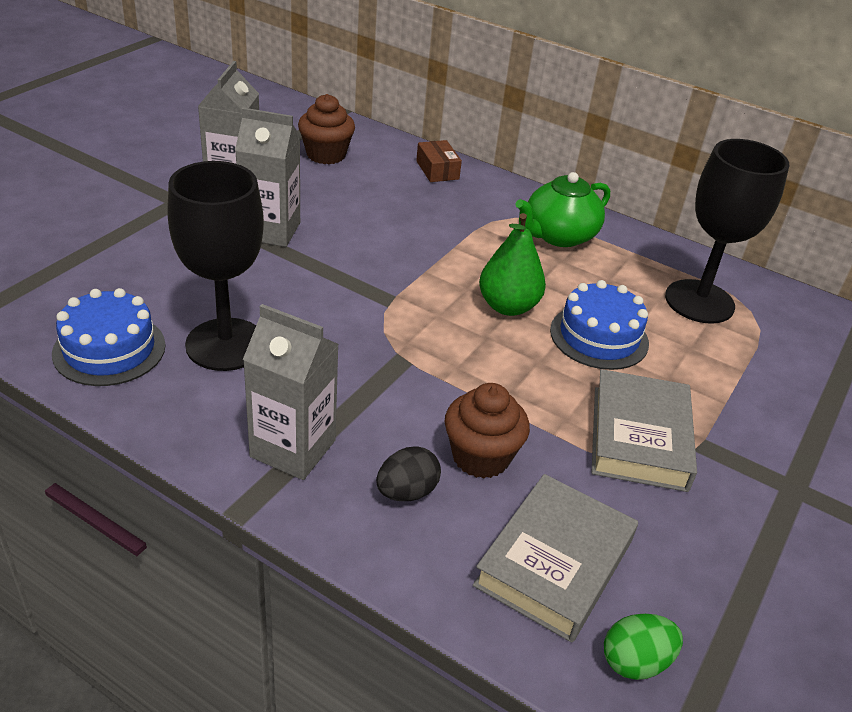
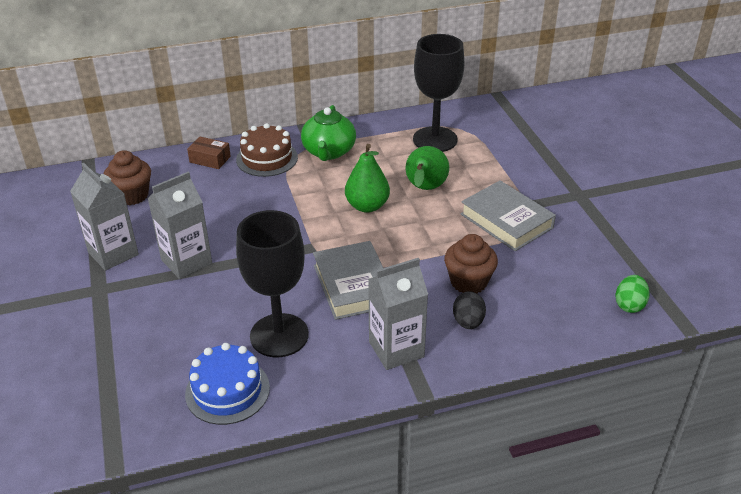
camera: 45 degrees left, 0 degrees up
grey book [473,474,638,643] -> grey book moved to [313,241,383,320]
blue cake [550,280,649,370] -> green pear [405,146,449,190]
none -> brown cake [236,123,298,177]

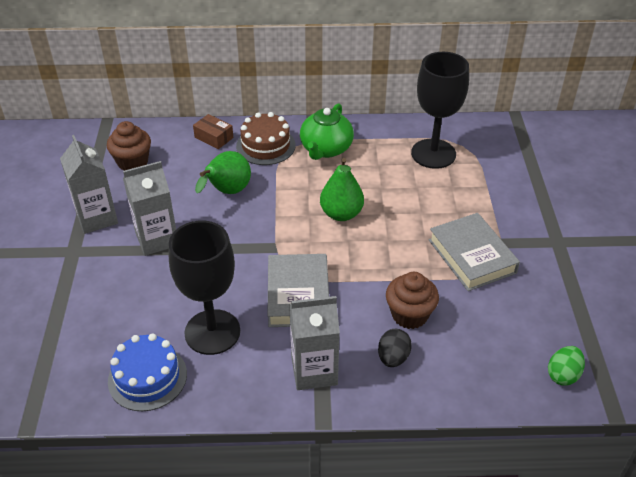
camera: 15 degrees right, 5 degrees up
green pear [405,146,449,190] -> green pear moved to [195,151,251,194]

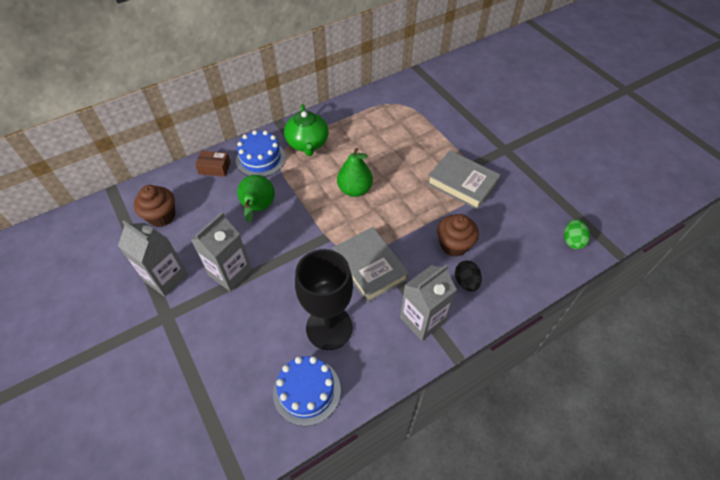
camera: 30 degrees left, 10 degrees up
brown cake [236,112,296,165] -> blue cake [236,130,286,177]
black goblet [411,52,469,169] -> none

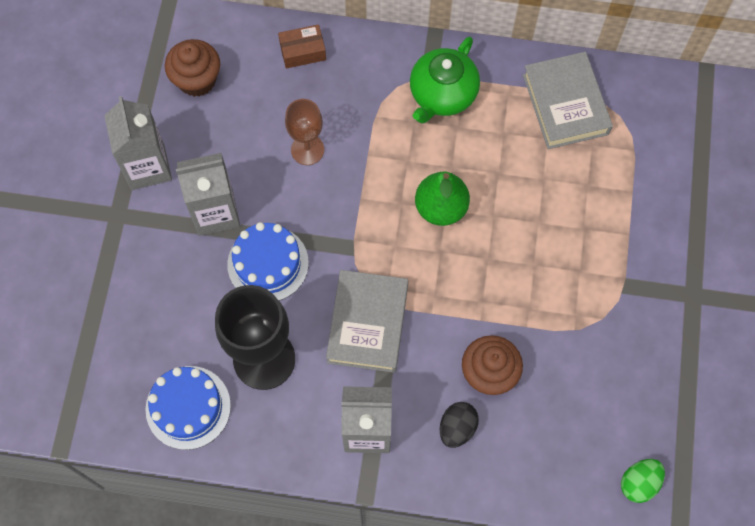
camera: 40 degrees right, 15 degrees up
brown box [195,151,231,177] -> brown box turned 60 degrees counterclockwise [278,24,326,69]
blue cake [236,130,286,177] -> blue cake moved to [227,222,309,301]
green pear [237,175,275,223] -> brown goblet [285,99,324,165]
grey book [427,150,500,210] -> grey book moved to [523,52,613,149]

